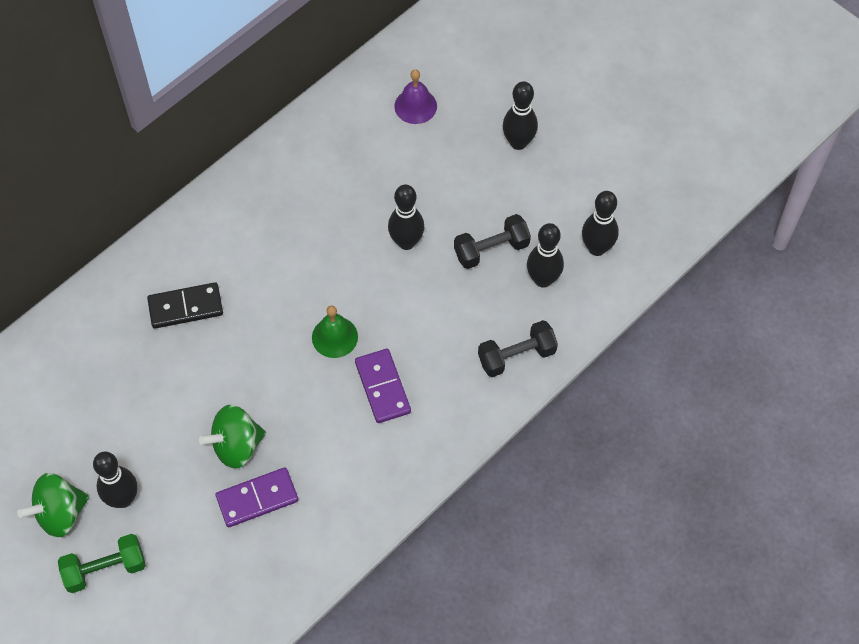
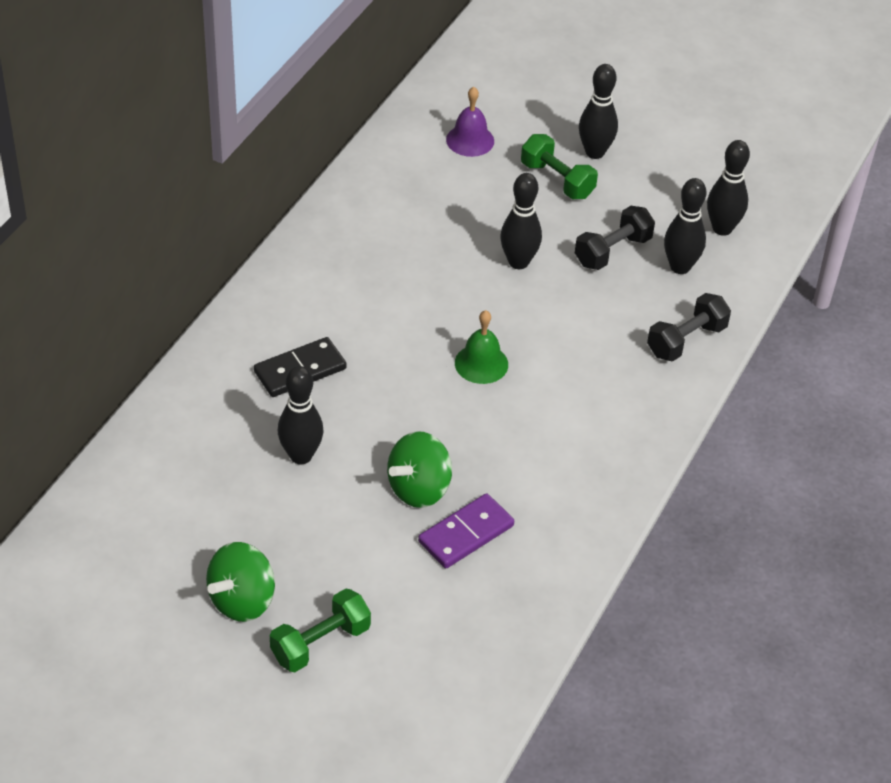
camera: 20 degrees left, 15 degrees down
black bowling pin [93,452,137,508] -> black bowling pin moved to [278,366,323,464]
purple domino [355,349,411,423] -> none
none -> green dumbbell [521,134,598,199]

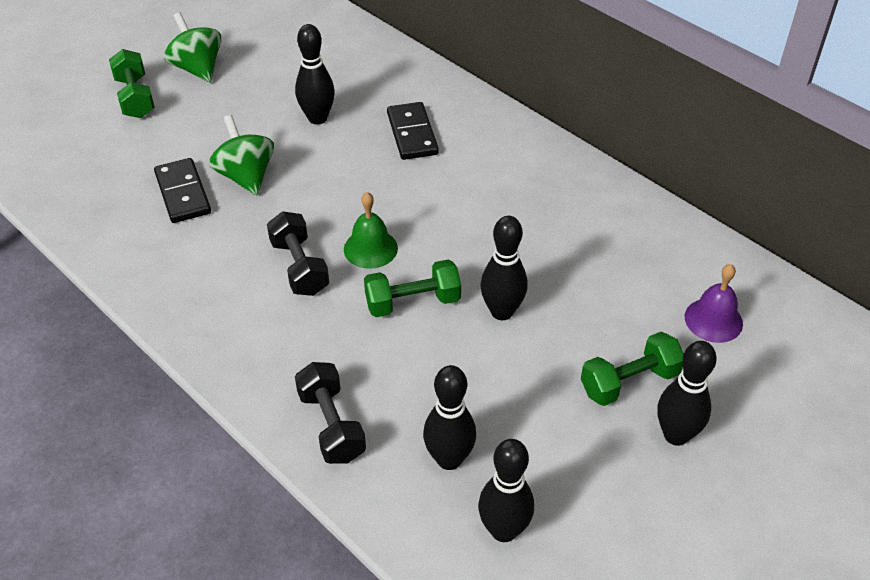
camera: 110 degrees right, 0 degrees up
purple domino [418,493,514,568] -> black domino [154,158,211,223]
black dumbbell [575,206,655,270] -> black dumbbell moved to [267,211,329,296]
none -> green dumbbell [364,260,461,317]

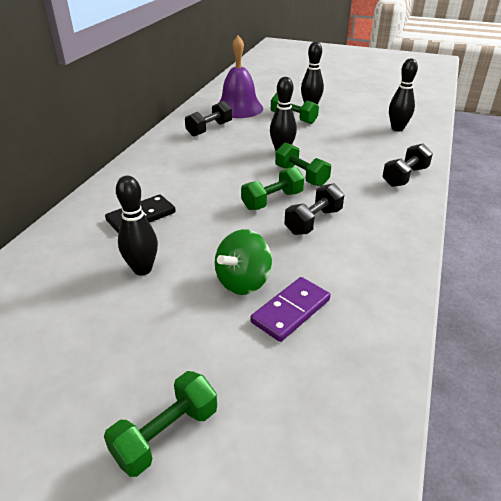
camera: 115 degrees left, 10 degrees down
black domino [154,158,211,223] -> purple domino [250,277,331,342]
green spinning top [164,12,222,82] -> none
green bell [344,192,398,269] -> green dumbbell [241,167,304,210]
black bowling pin [423,365,476,470] -> none
purple bell [685,264,743,343] -> purple bell [219,36,263,118], size x1.75
none -> black dumbbell [185,101,232,137]

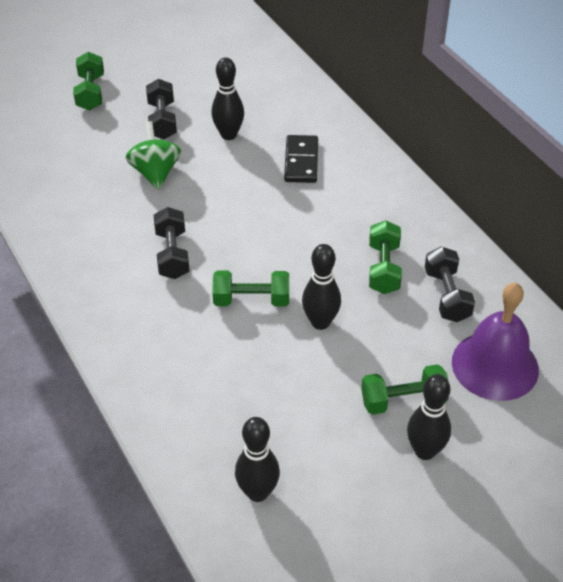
camera: 130 degrees right, 10 degrees up
green dumbbell [241,167,304,210] -> green dumbbell moved to [369,220,402,294]
purple domino [250,277,331,342] -> none
black dumbbell [382,143,433,187] -> black dumbbell moved to [146,79,177,139]

